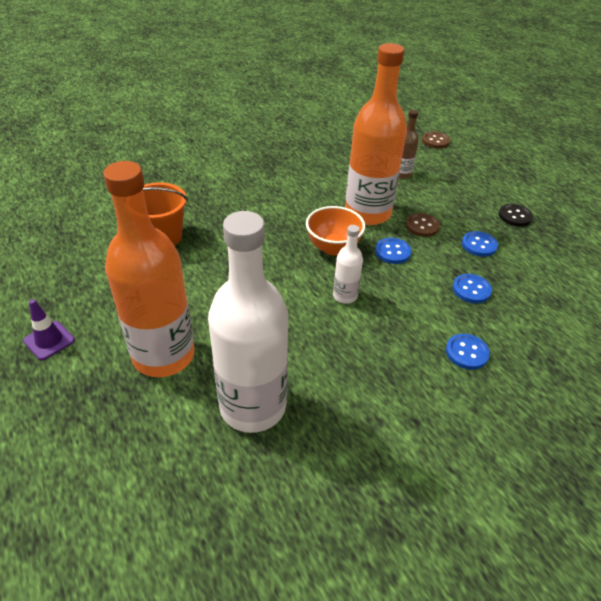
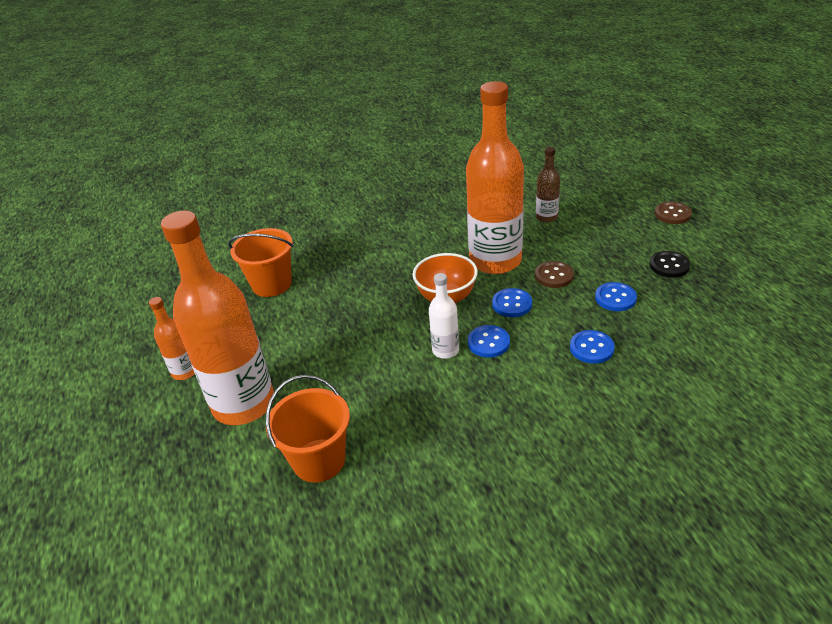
camera: 15 degrees right, 5 degrees down
purple traffic cone [23,299,75,360] -> none
white bottle [208,211,288,433] -> orange bucket [266,375,350,483]
brown button [422,131,450,149] -> brown button moved to [655,201,692,224]
blue button [446,334,490,370] -> blue button moved to [468,325,510,358]
none -> orange bottle [149,297,195,380]

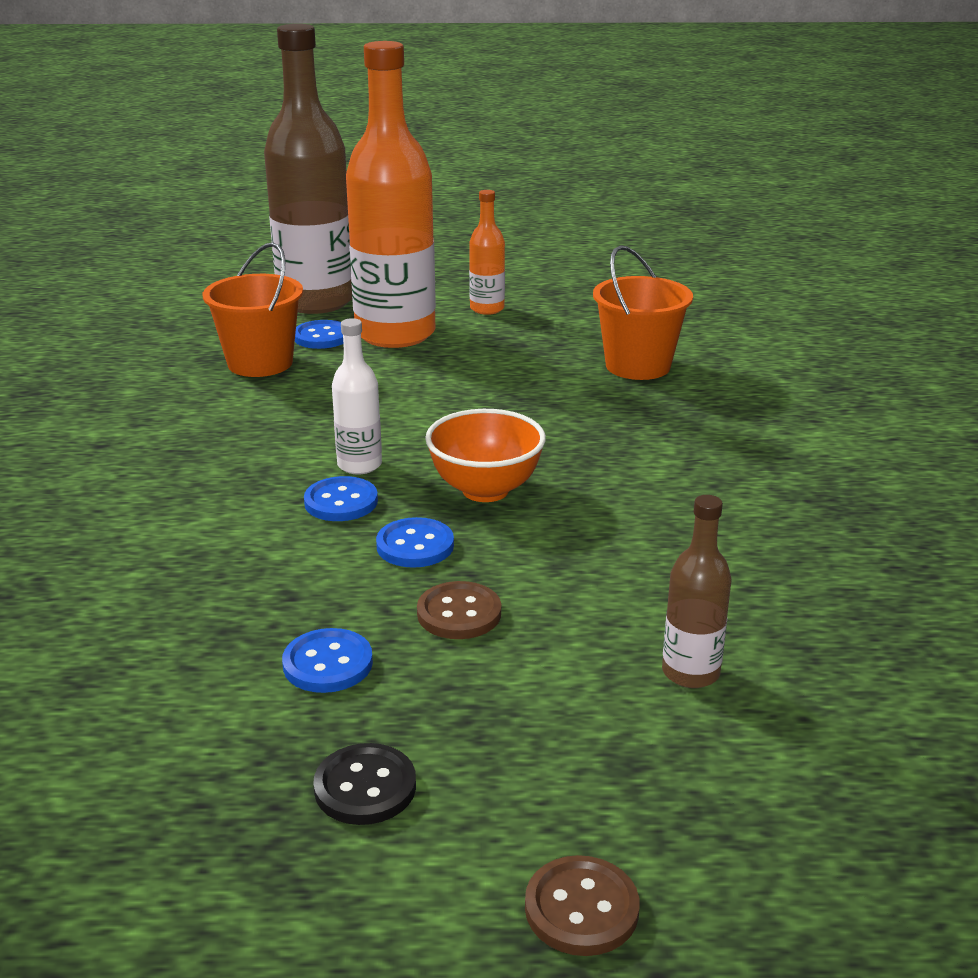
camera: 105 degrees right, 10 degrees down
orange bottle [466,81,524,274] -> none
blue button [570,330,615,364] -> blue button moved to [295,320,343,349]
none -> brown bottle [264,24,352,314]

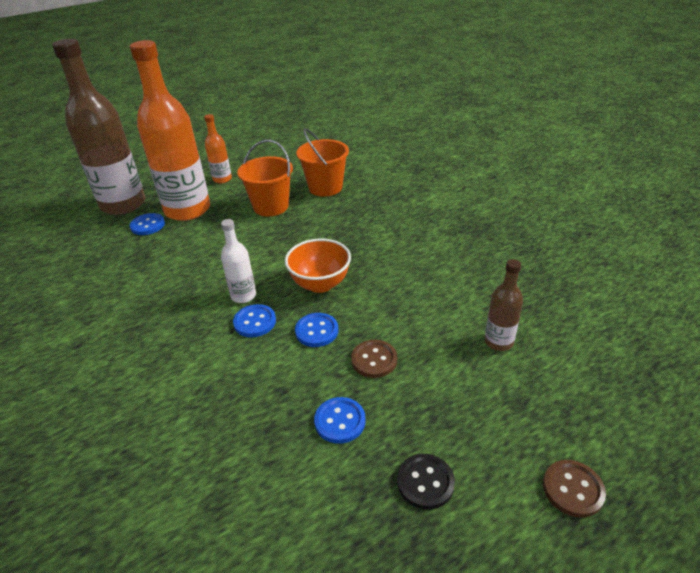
camera: 30 degrees left, 10 degrees up
orange bucket [203,242,303,377] -> orange bucket moved to [237,140,293,216]

